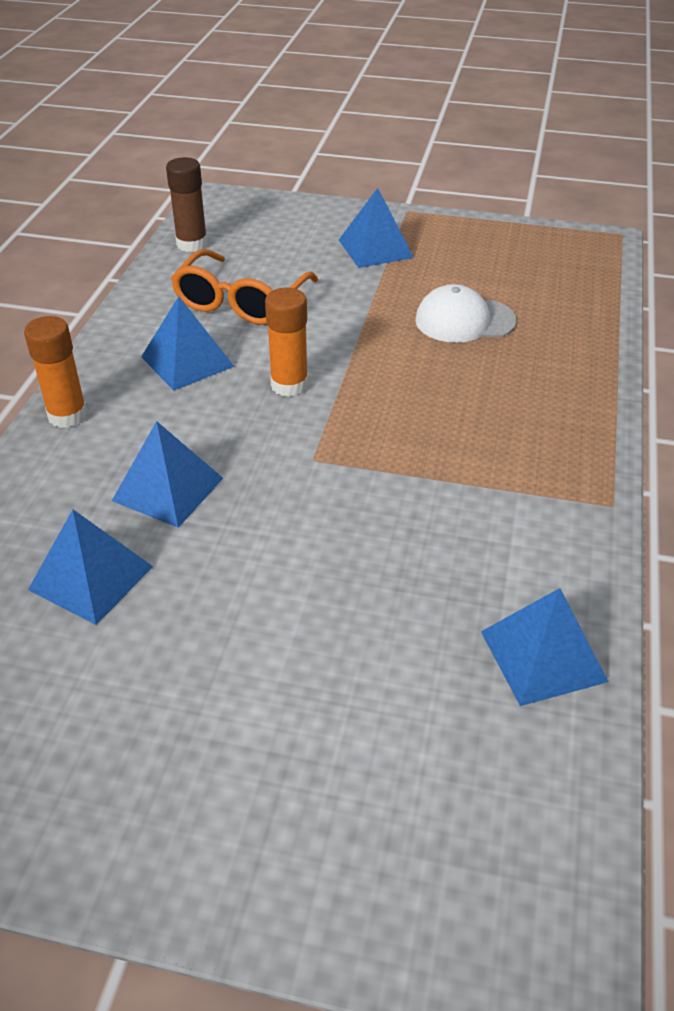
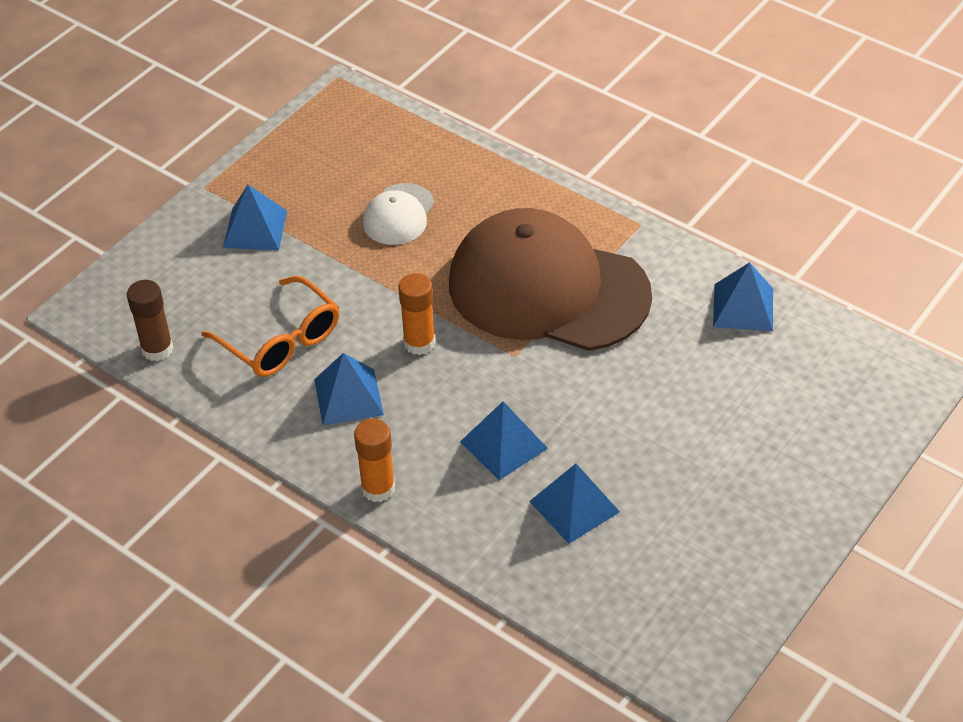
camera: 65 degrees left, 5 degrees up
none -> brown cap [449,208,652,351]

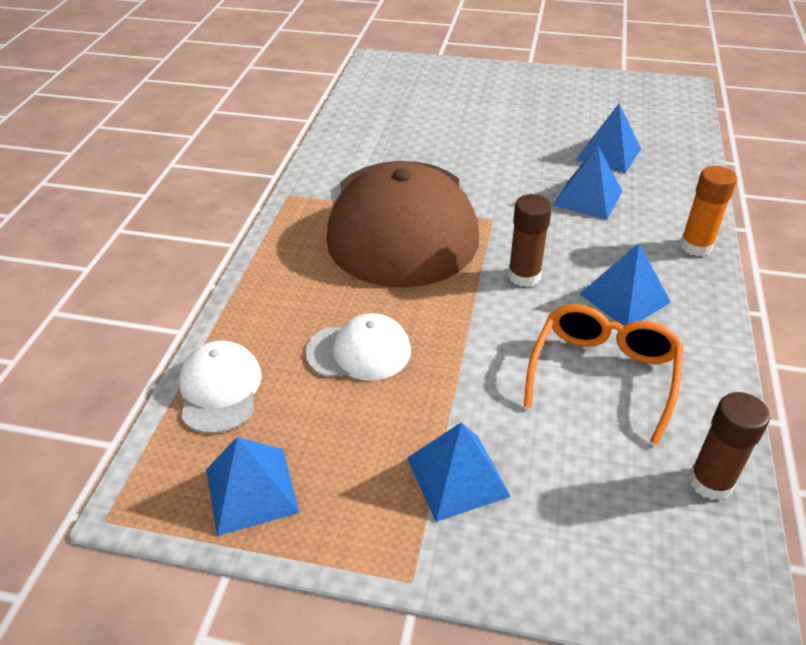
camera: 115 degrees left, 5 degrees down
orange glue stick [399,273,435,355] -> brown glue stick [508,194,552,287]
blue pyramid [713,262,773,331] -> blue pyramid moved to [206,437,299,536]
none -> white cap [179,341,262,433]

